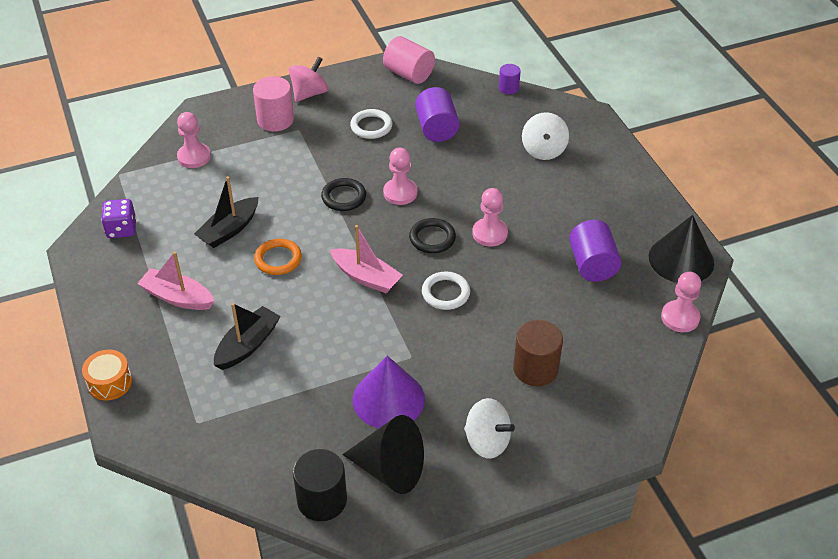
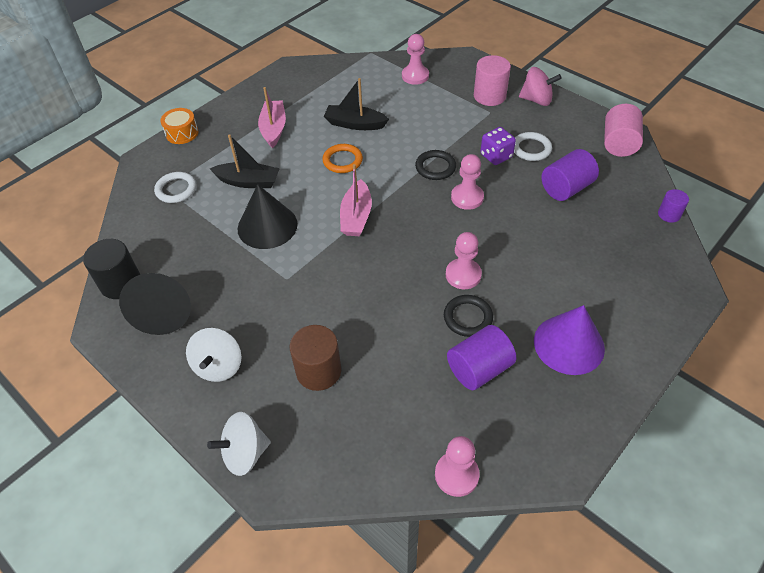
camera: 65 degrees right, 5 degrees up
purple dice [101,199,136,238] -> purple dice moved to [480,127,516,165]
purple cone [352,356,425,428] -> purple cone moved to [534,305,605,375]
black ring [409,218,456,253] -> black ring moved to [444,295,493,337]
white ring [422,271,470,310] -> white ring moved to [154,172,196,203]
white spinning top [522,112,569,160] -> white spinning top moved to [207,412,271,476]
black cone [649,215,714,283] -> black cone moved to [238,184,298,249]

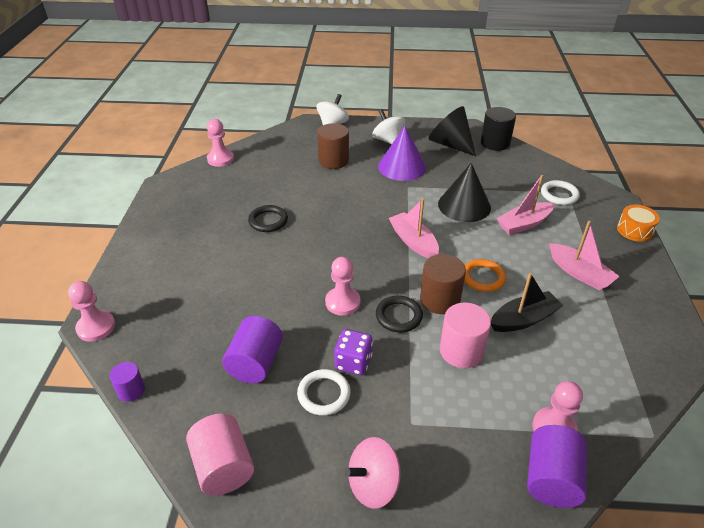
camera: 140 degrees right, 10 degrees down
black boat [210,134,280,188] -> pink boat [496,175,555,235]
pink pawn [445,232,482,289] -> pink pawn moved to [68,281,115,342]
purple cylinder [447,325,516,390] -> purple cylinder moved to [527,425,587,508]
pink cylinder [474,55,511,106] -> pink cylinder moved to [440,303,491,368]
purple cone [534,305,605,375] -> purple cone moved to [378,126,426,181]
none -> brown cylinder [420,254,466,314]

